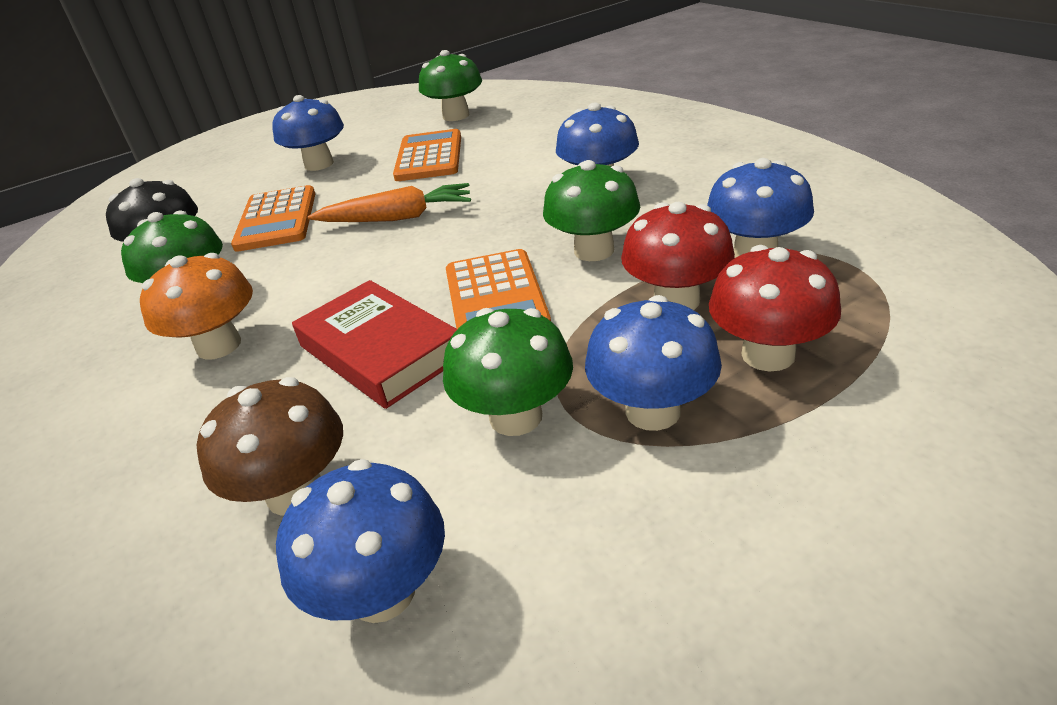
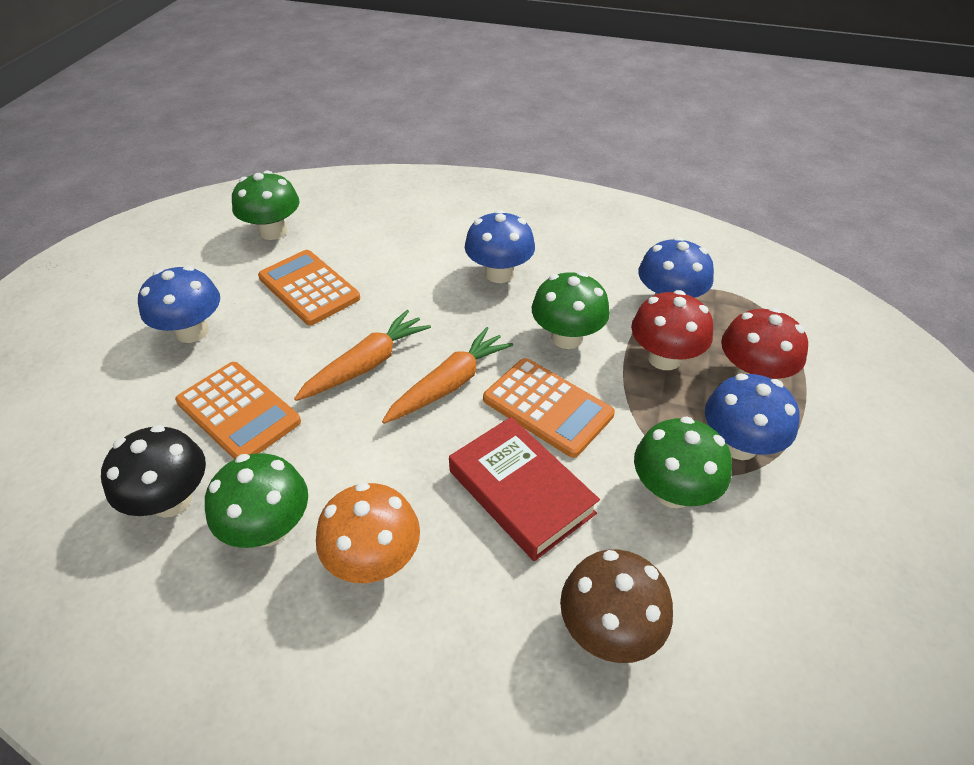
camera: 45 degrees left, 10 degrees up
blue mushroom [276,459,445,623] -> none
red book [292,280,457,409] -> red book turned 45 degrees clockwise [449,417,600,561]
none -> orange carrot [382,327,513,424]

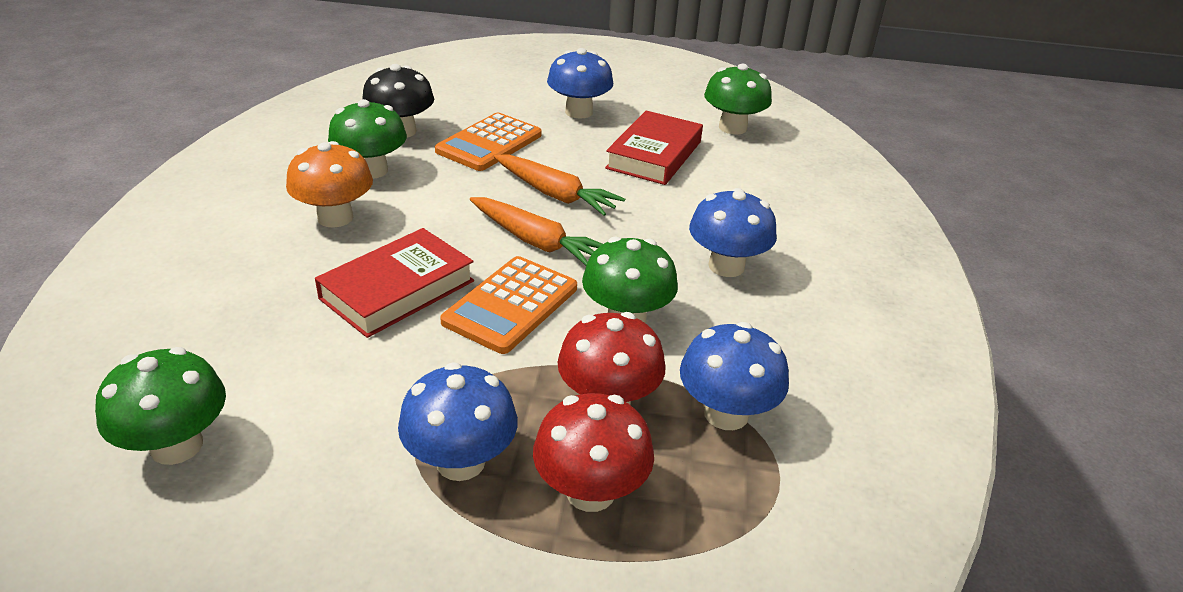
camera: 80 degrees right, 10 degrees down
orange calculator [258,250,360,325] -> red book [605,111,703,185]
brown mushroom [560,549,673,663] -> none
green mushroom [634,416,732,508] -> green mushroom moved to [95,347,226,465]

